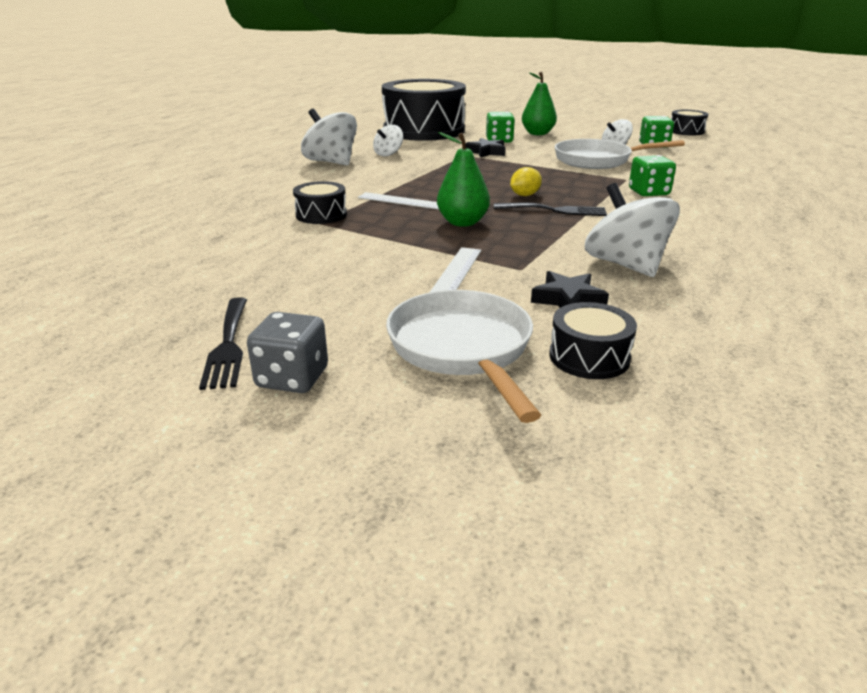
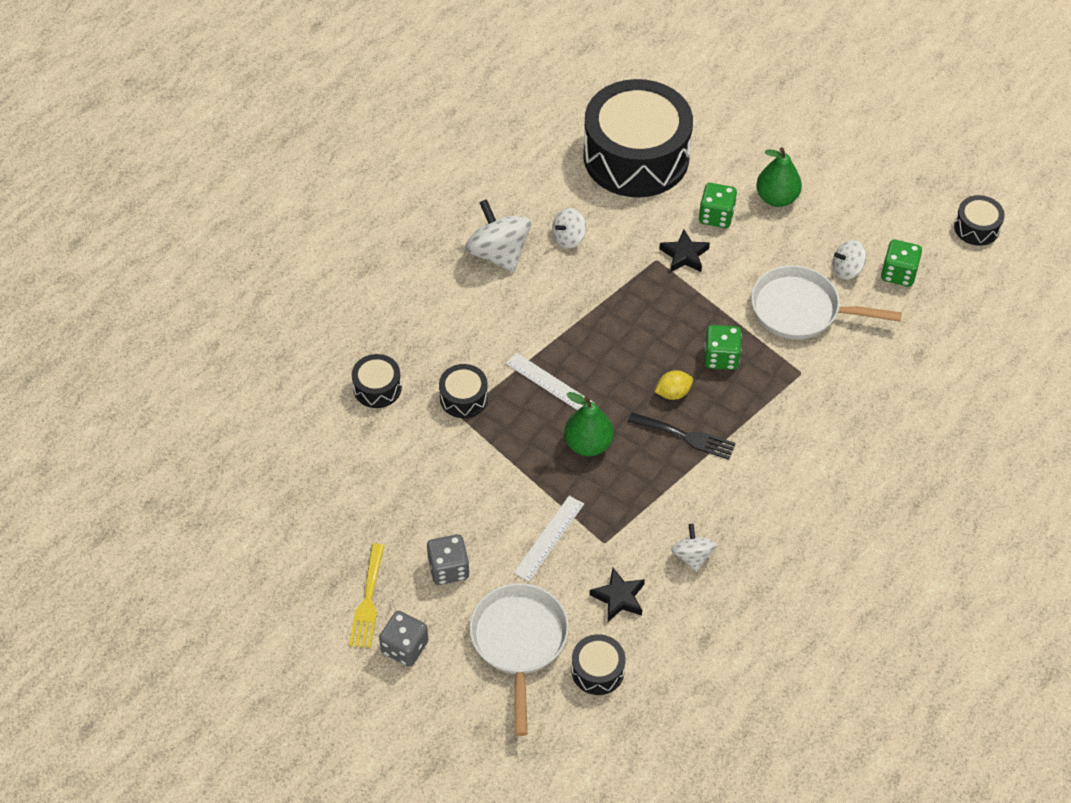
camera: 15 degrees right, 25 degrees up
black fork [199,297,247,390] -> yellow fork [349,543,385,648]
white spinning top [585,183,680,277] -> white spinning top [671,524,717,572], size x0.57
green dice [629,155,676,196] -> green dice moved to [704,325,742,370]
none -> black drum [352,354,402,408]
none -> grey dice [427,534,470,585]

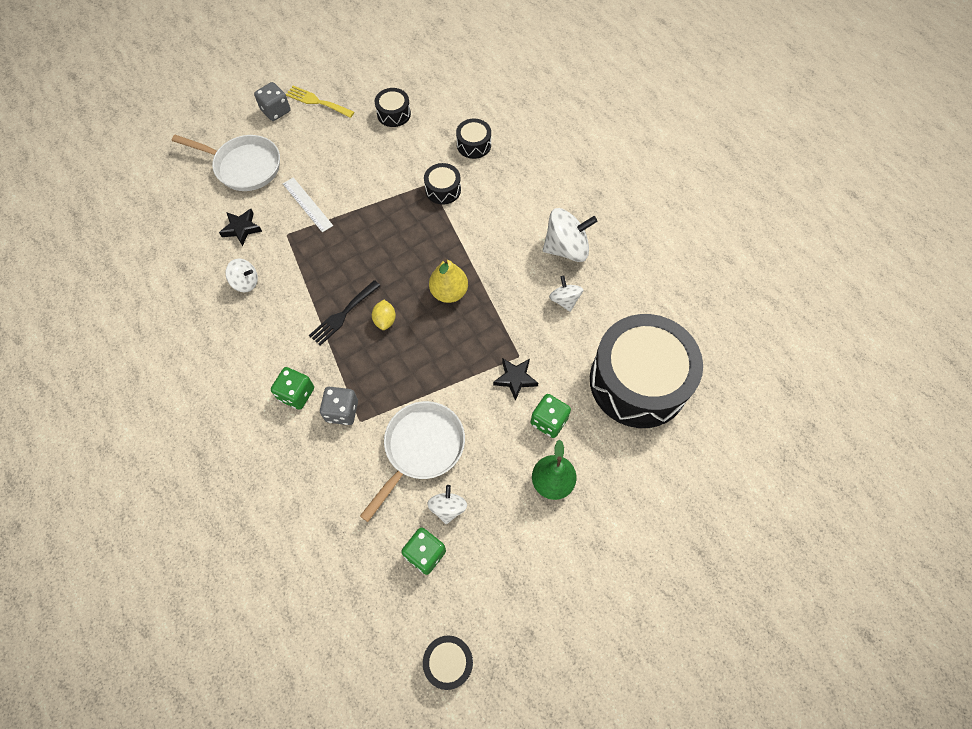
camera: 110 degrees right, 10 degrees up
grey dice [427,534,470,585] -> grey dice moved to [320,387,358,425]
white ruler [506,353,594,410] -> none
green pear [564,392,614,456] -> none
black drum [572,634,625,695] -> black drum moved to [375,88,411,127]
green dice [704,325,742,370] -> green dice moved to [271,367,314,410]
none -> yellow pear [429,258,468,303]

